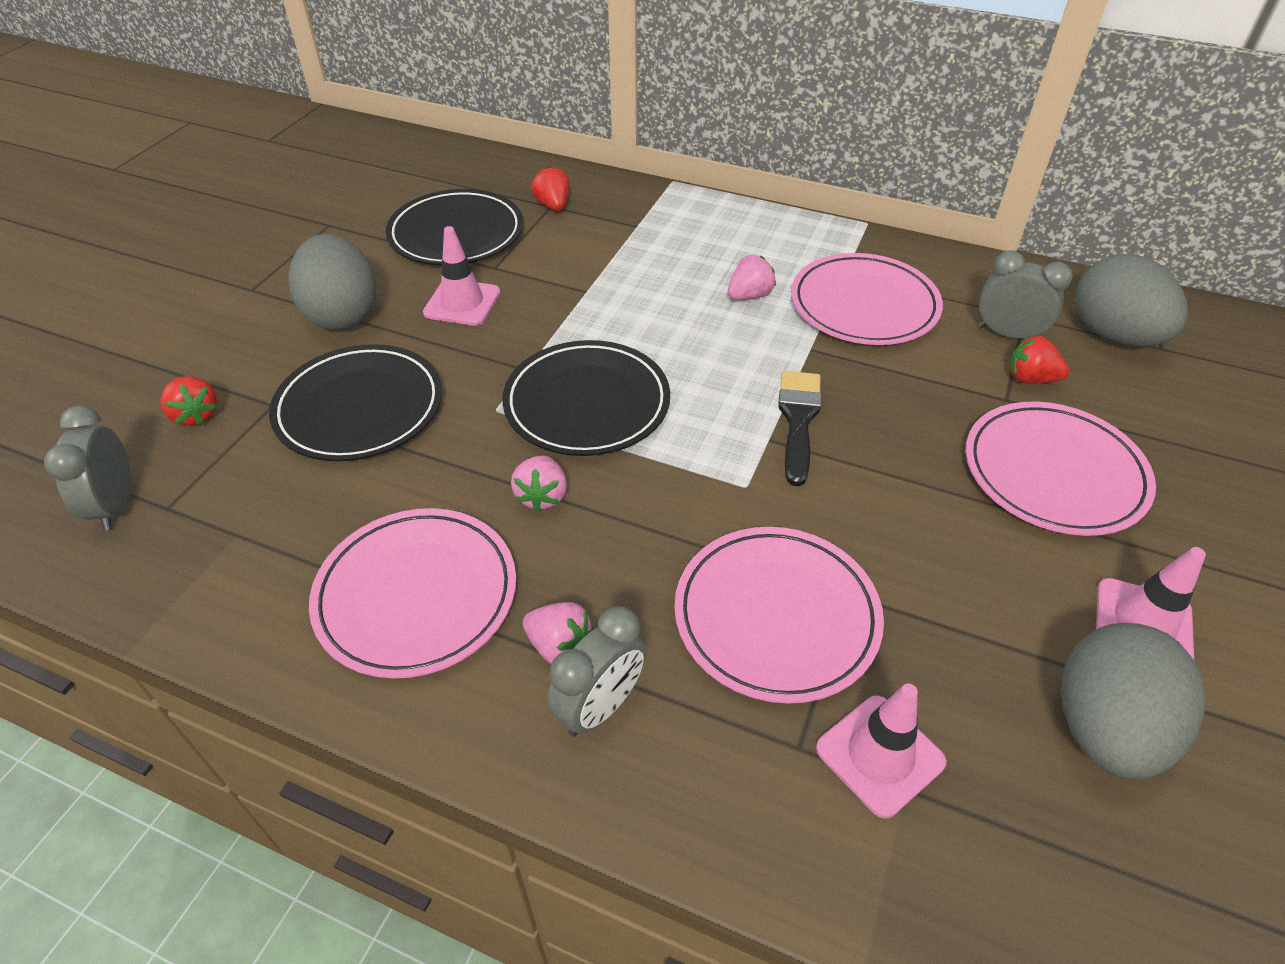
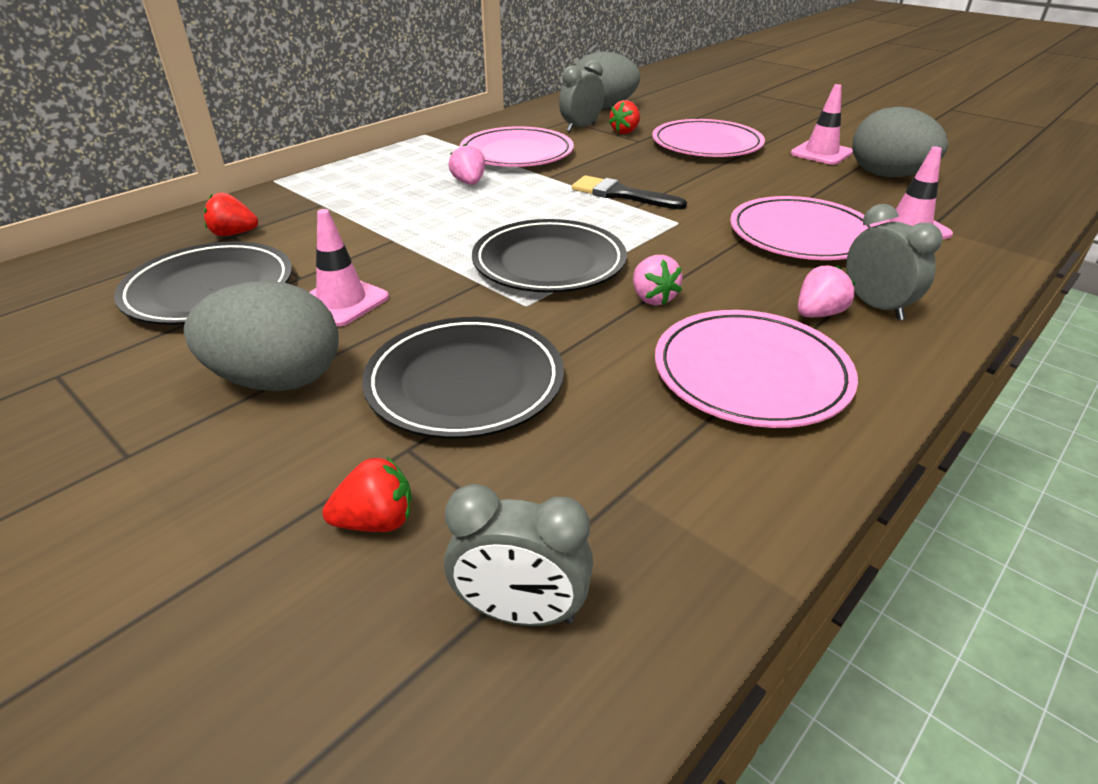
camera: 70 degrees left, 10 degrees down
pink strawberry [511,455,567,512] -> pink strawberry turned 45 degrees clockwise [633,255,682,305]

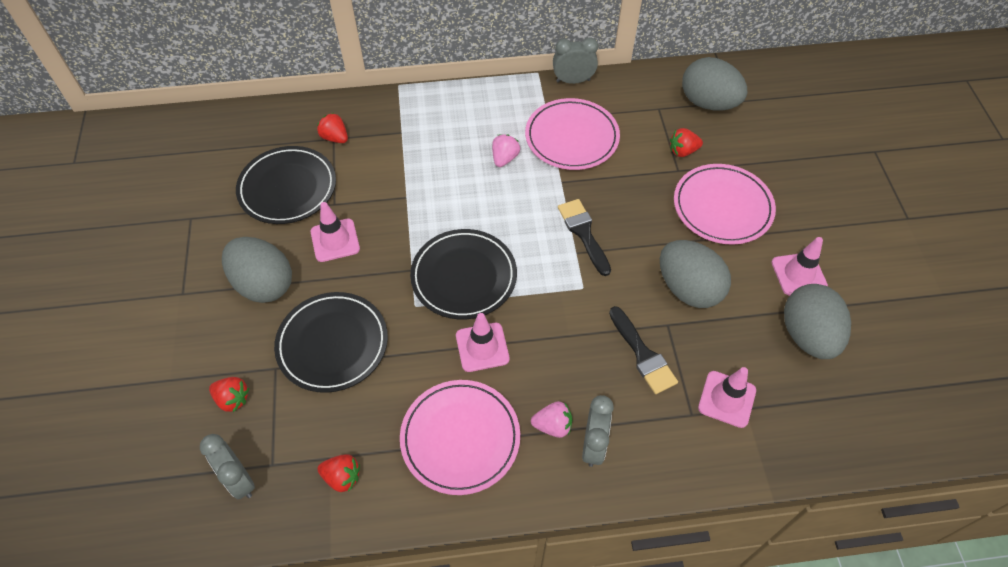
camera: 40 degrees right, 20 degrees up
grey clock [559,60,605,132] -> grey clock moved to [553,37,598,84]
pink strawberry [633,255,682,305] -> pink traffic cone [456,313,510,372]
pink plate [730,196,877,260] -> black brush [609,306,678,394]
none -> red strawberry [317,454,360,492]
none -> grey egg [660,240,731,308]

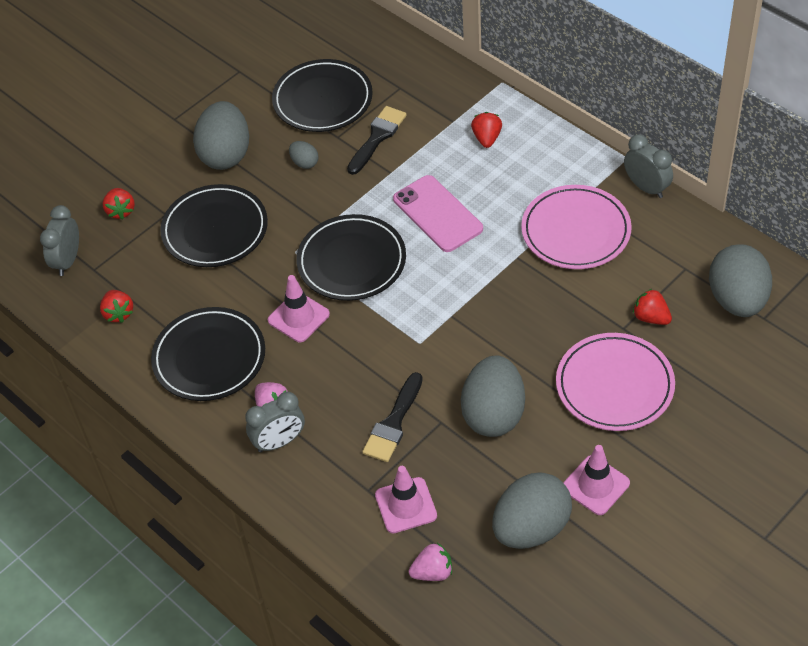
camera: 55 degrees right, 5 degrees down
pink traffic cone [310,202,360,262] -> grey egg [289,141,318,169]
red strawberry [317,113,348,143] -> red strawberry moved to [471,112,502,148]
pink plate [400,380,520,495] -> black plate [151,307,265,401]
pink strawberry [492,134,520,167] -> pink strawberry moved to [409,543,452,581]
black brush [558,199,611,276] -> black brush moved to [347,106,407,175]
none -> pink phone [393,175,483,252]

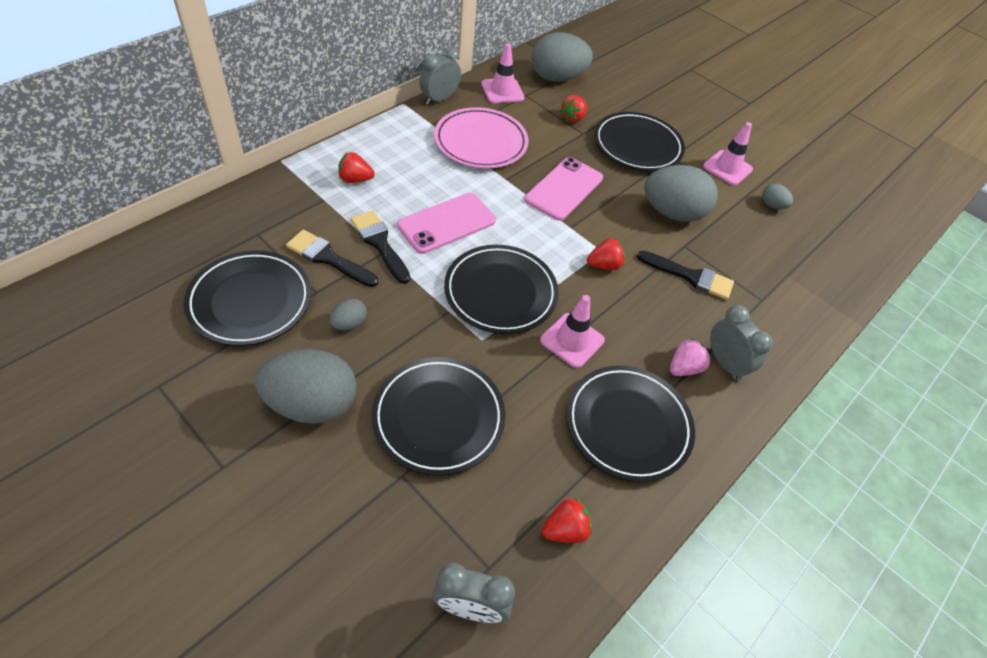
camera: 100 degrees left, 0 degrees up
red strawberry [103,188,135,220] -> red strawberry moved to [587,238,625,270]
pink traffic cone [375,466,437,533] -> pink traffic cone moved to [481,43,524,103]
pink strawberry [409,543,452,581] -> none
grey egg [492,472,572,549] -> grey egg [762,184,793,209], size x0.45
pink plate [556,333,675,431] -> black plate [594,112,685,171]
none -> black brush [351,210,410,284]
none -> pink phone [524,157,603,221]

